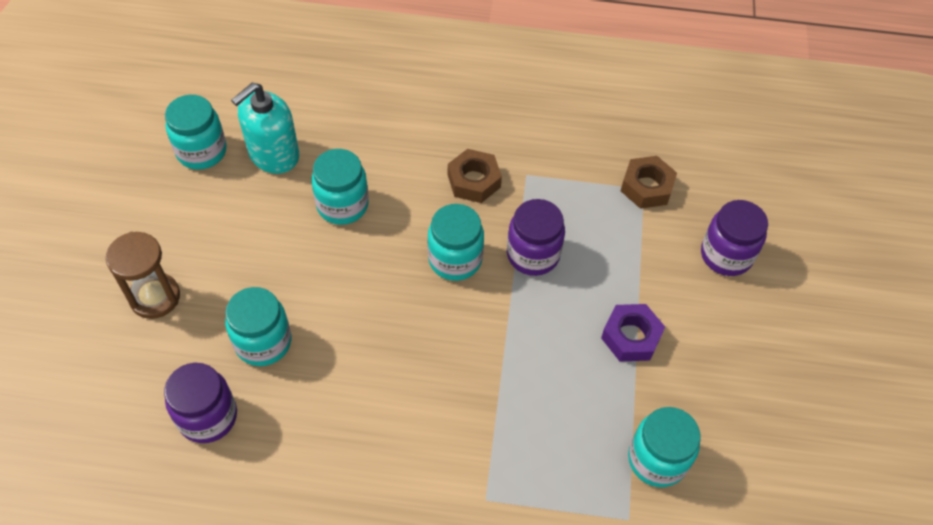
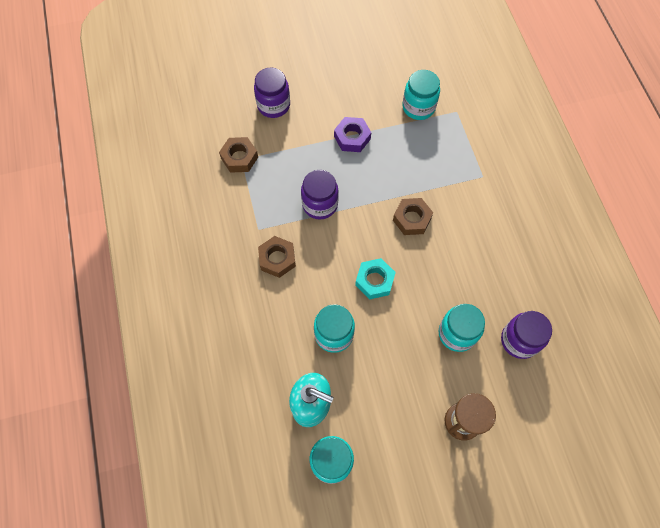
camera: 110 degrees left, 10 degrees up
turquoise jar [427,204,484,281] -> none
none -> turquoise nut [355,258,396,300]
none -> brown nut [393,198,433,235]

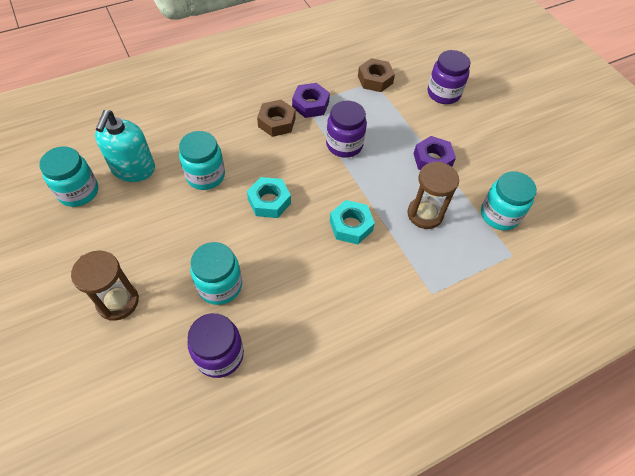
camera: 75 degrees right, 10 degrees down
brown nut [393,198,433,235] -> turquoise nut [330,200,375,244]
none -> purple nut [292,83,330,118]
none -> brown hourglass [407,162,459,229]

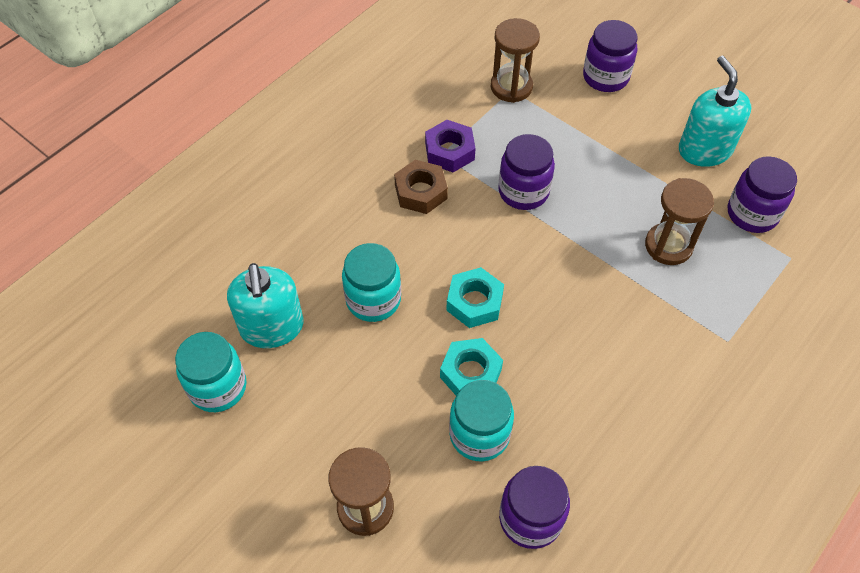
camera: 20 degrees left, 0 degrees up
turquoise nut [330,200,375,244] -> turquoise nut moved to [440,338,503,396]
brown nut [358,58,395,92] -> brown hourglass [491,18,540,103]
purple nut [414,136,456,170] -> none
turquoise jar [481,171,537,231] -> purple jar [728,156,797,233]
none -> turquoise soap dispenser [679,56,751,167]

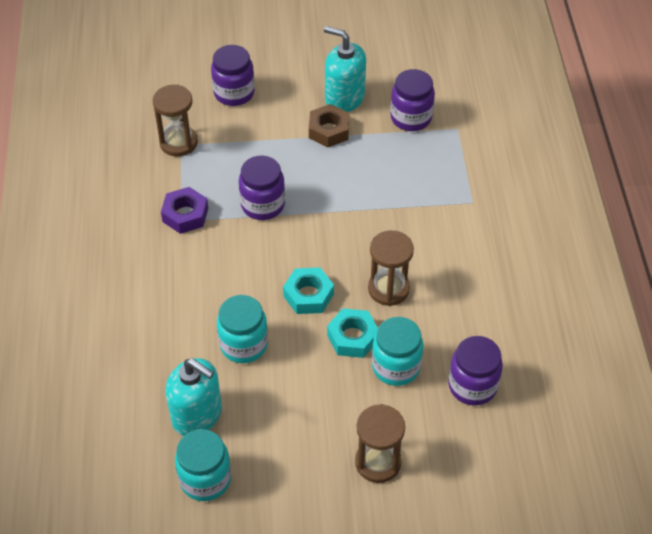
camera: 45 degrees left, 5 degrees down
brown nut [394,160,448,214] -> brown nut moved to [309,104,349,147]
brown hourglass [645,178,714,265] -> brown hourglass moved to [368,230,414,306]

